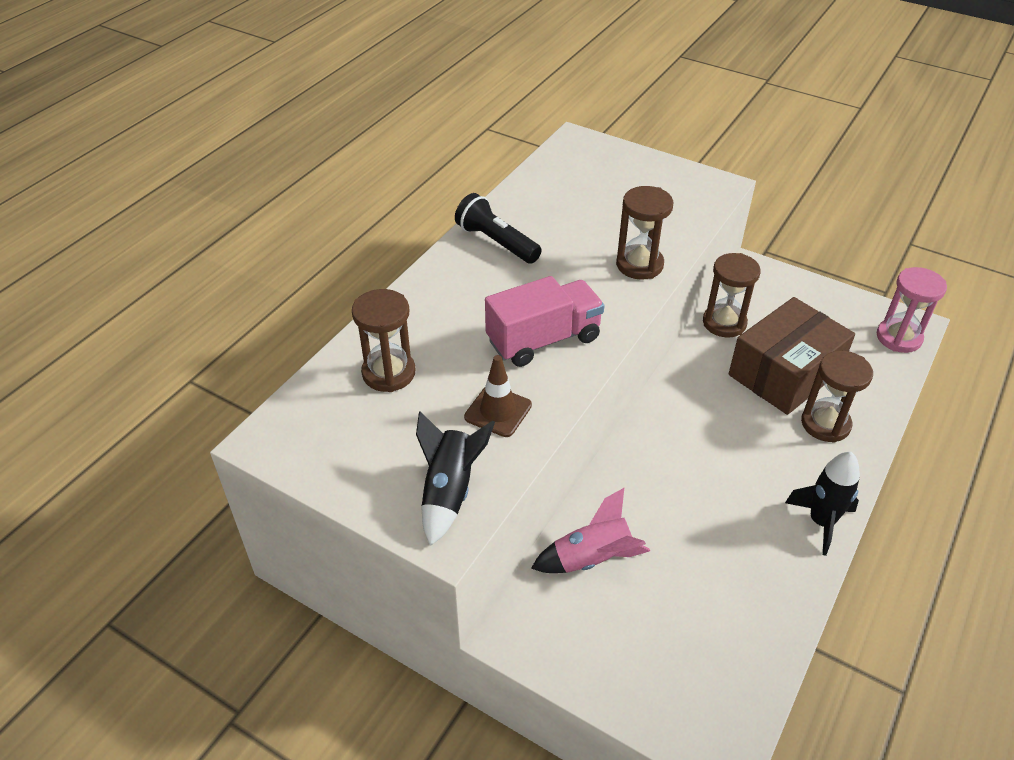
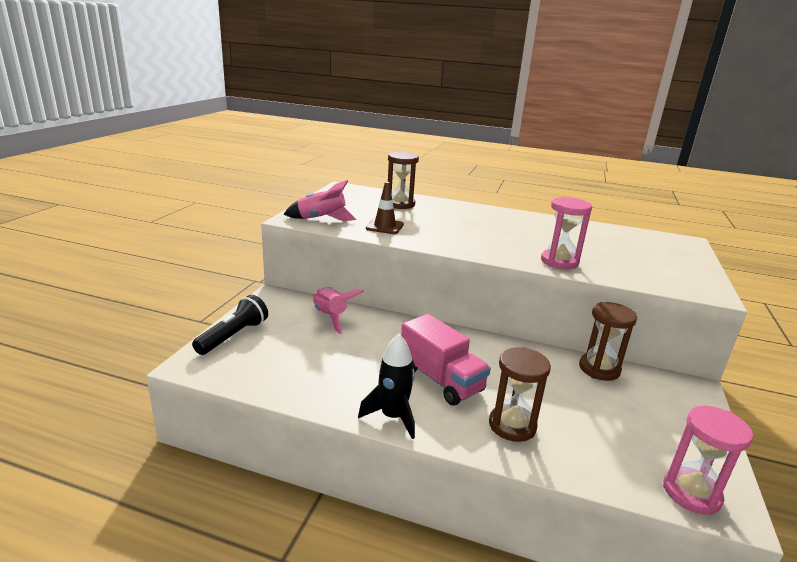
camera: 75 degrees right, 20 degrees down
black rocket [416,411,495,546] -> pink rocket [284,180,356,222]
black flashlight [455,193,542,264] -> black flashlight moved to [192,295,268,355]
pink truck [485,276,604,367] -> pink truck moved to [401,314,491,405]
brown hourglass [616,186,674,280] -> pink hourglass [541,197,592,269]
brown box [729,297,855,415] -> none

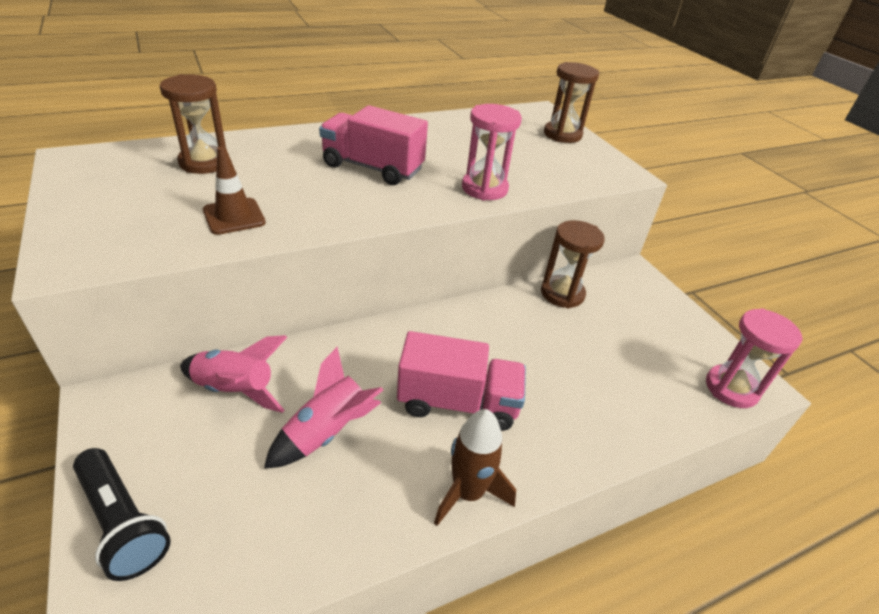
camera: 45 degrees left, 15 degrees up
black flashlight [192,295,268,355] -> black flashlight turned 150 degrees clockwise [73,448,171,581]
pink rocket [284,180,356,222] -> pink rocket moved to [264,347,383,469]
black rocket [358,334,415,439] -> brown rocket [434,409,516,526]
brown hourglass [489,347,551,442] -> brown hourglass moved to [544,62,599,143]
none -> pink truck [319,105,428,185]

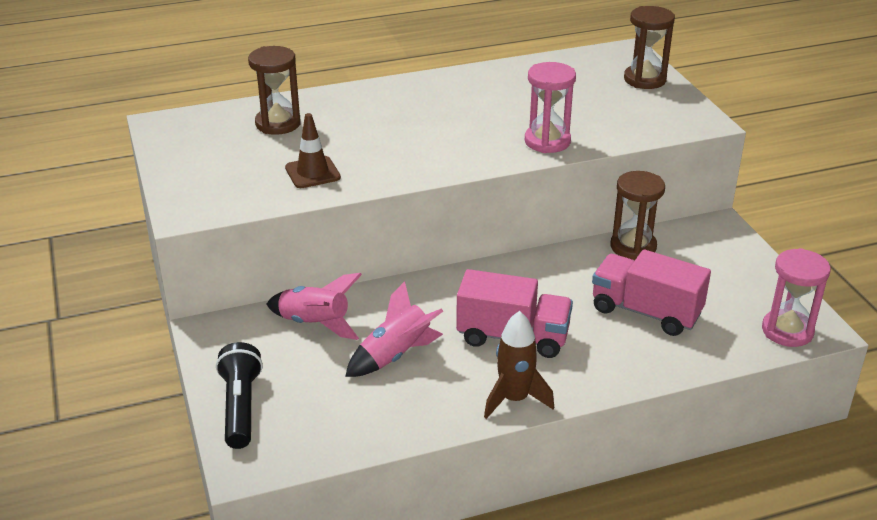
camera: 10 degrees right, 5 degrees down
black flashlight [73,448,171,581] -> black flashlight turned 150 degrees counterclockwise [216,342,263,449]
pink truck [319,105,428,185] -> pink truck moved to [592,250,711,336]

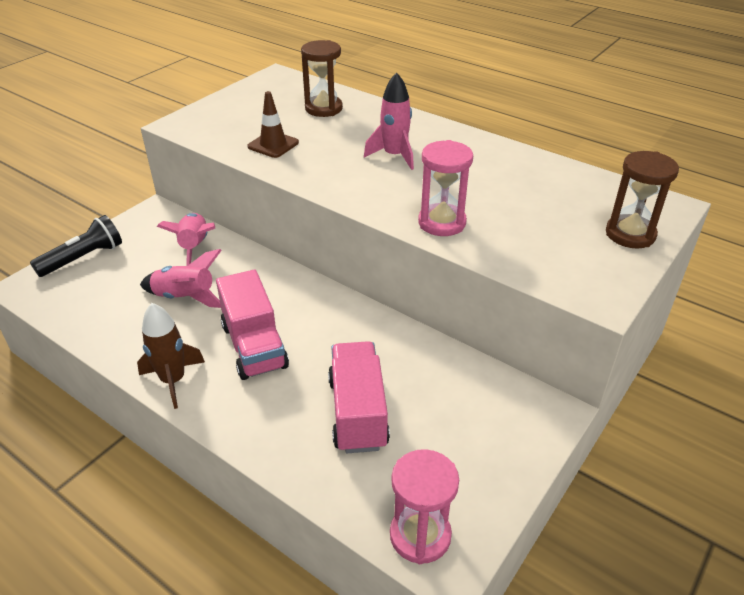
camera: 55 degrees right, 5 degrees up
brown hourglass [611,171,665,260] -> none
none -> pink rocket [364,72,414,170]

